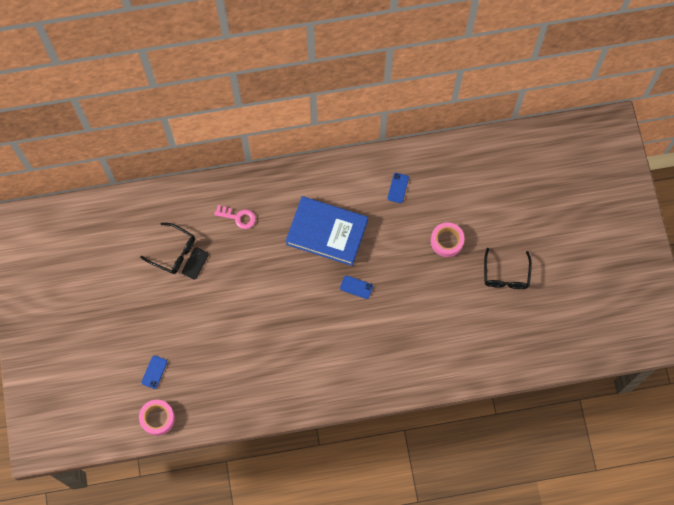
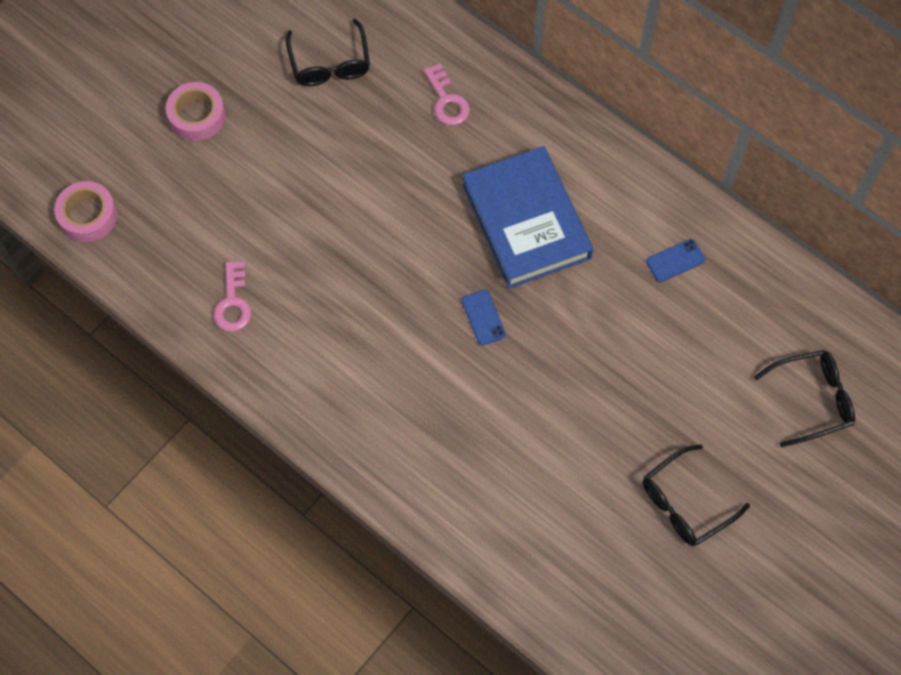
camera: 50 degrees right, 5 degrees down
blue phone [141,355,167,389] -> none
black phone [182,247,209,279] -> none
pink tape [431,222,464,257] -> pink tape moved to [166,82,225,141]
none -> pink key [213,261,251,332]
none -> black glasses [754,350,855,447]

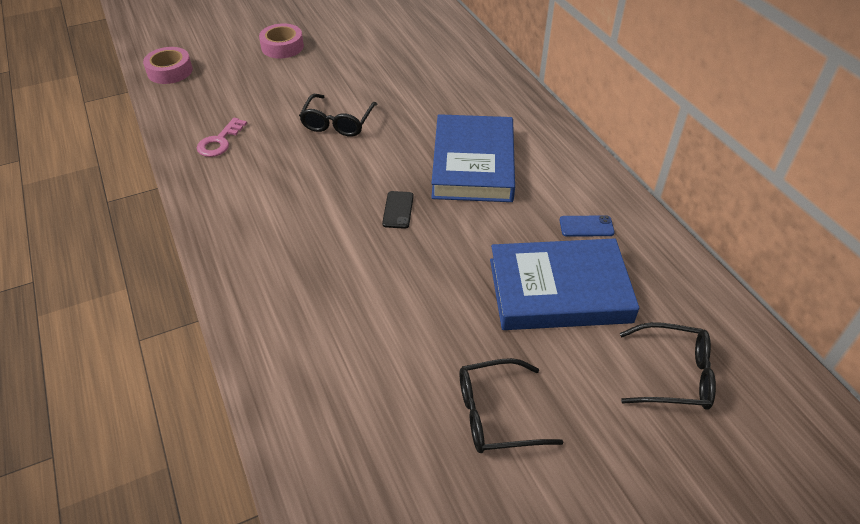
camera: 25 degrees right, 20 degrees down
black glasses [286,19,370,86] -> black glasses moved to [299,94,377,137]
pink key [423,63,470,125] -> none
blue phone [461,289,506,345] -> black phone [382,191,414,229]
none -> blue book [490,238,639,330]

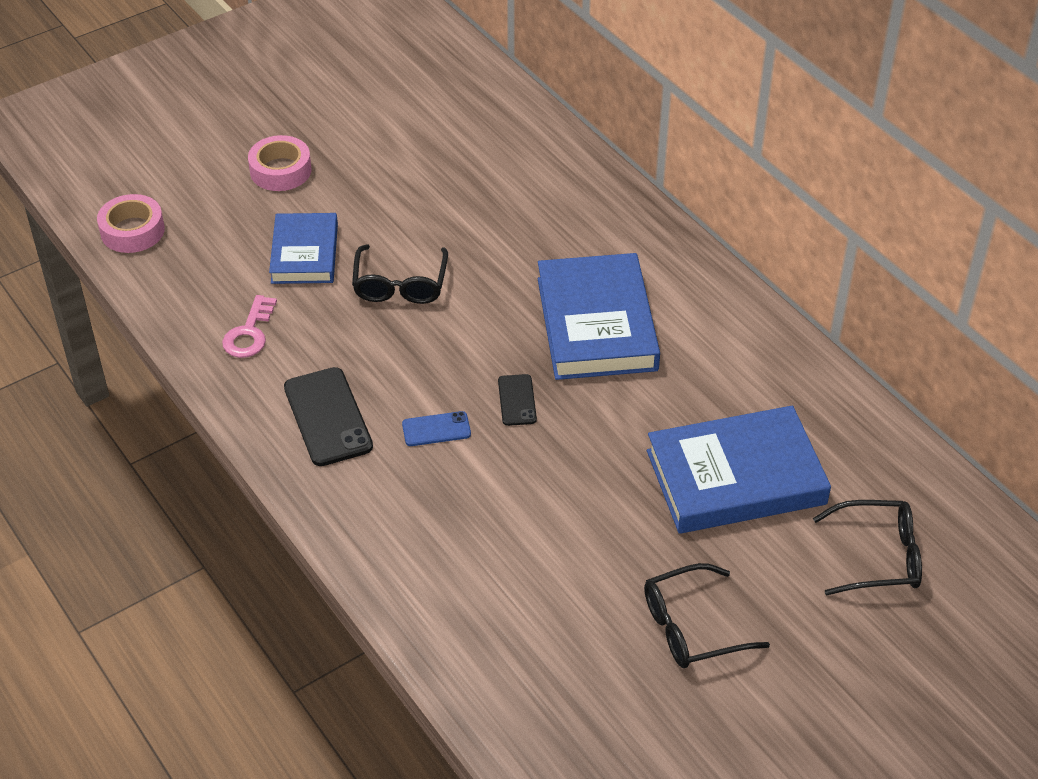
camera: 10 degrees left, 0 degrees up
blue phone [560,215,615,237] -> blue phone moved to [402,411,471,446]
none -> blue book [269,213,338,284]
none -> black phone [284,367,373,466]

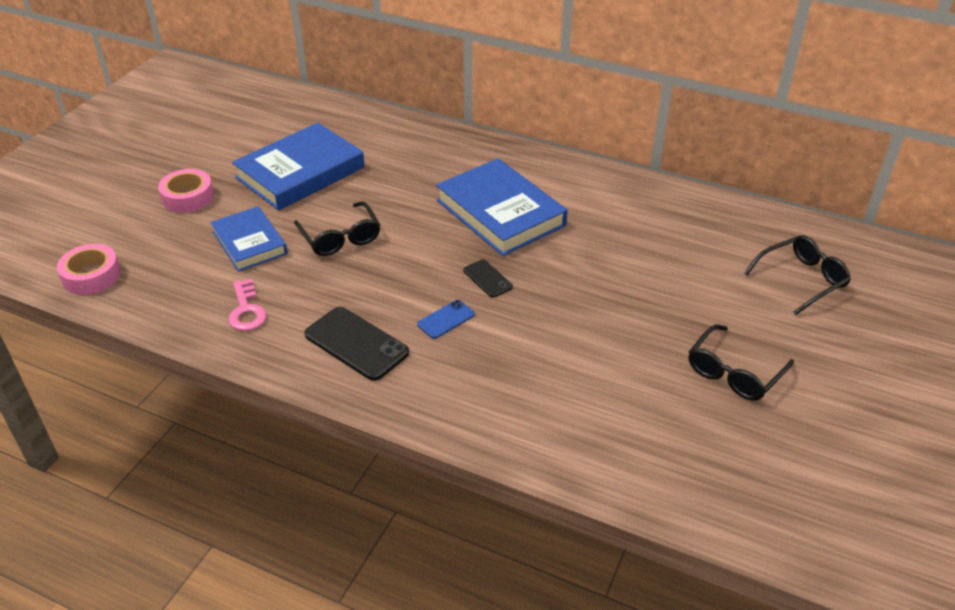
camera: 30 degrees left, 5 degrees down
blue book [647,406,831,534] -> blue book moved to [232,123,365,210]

